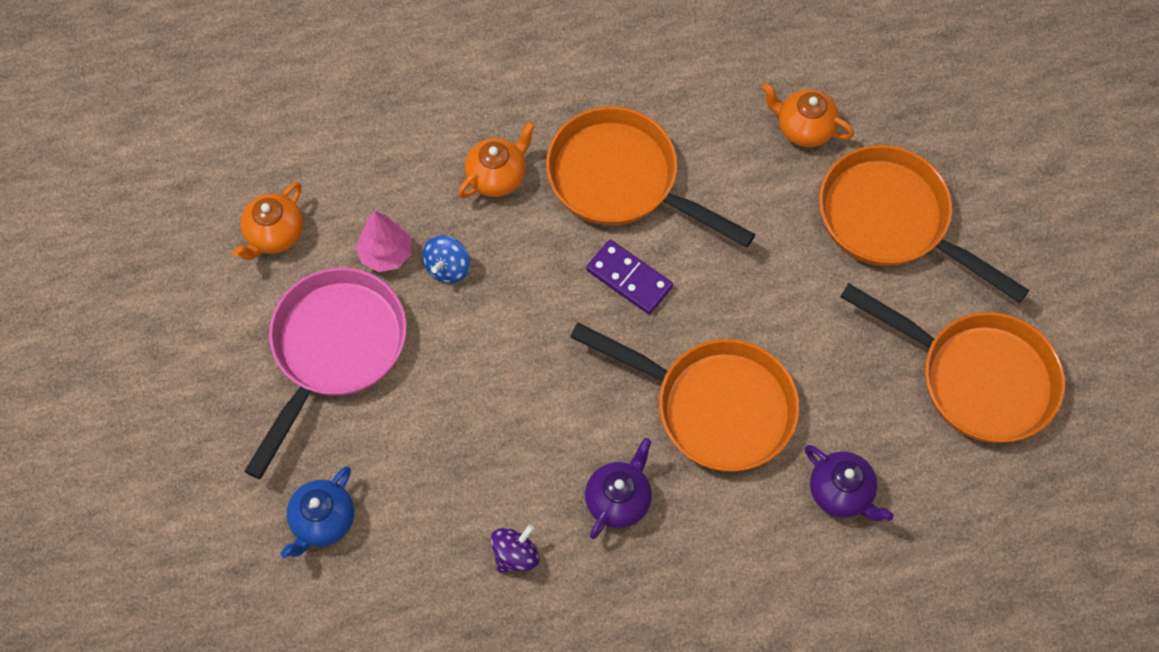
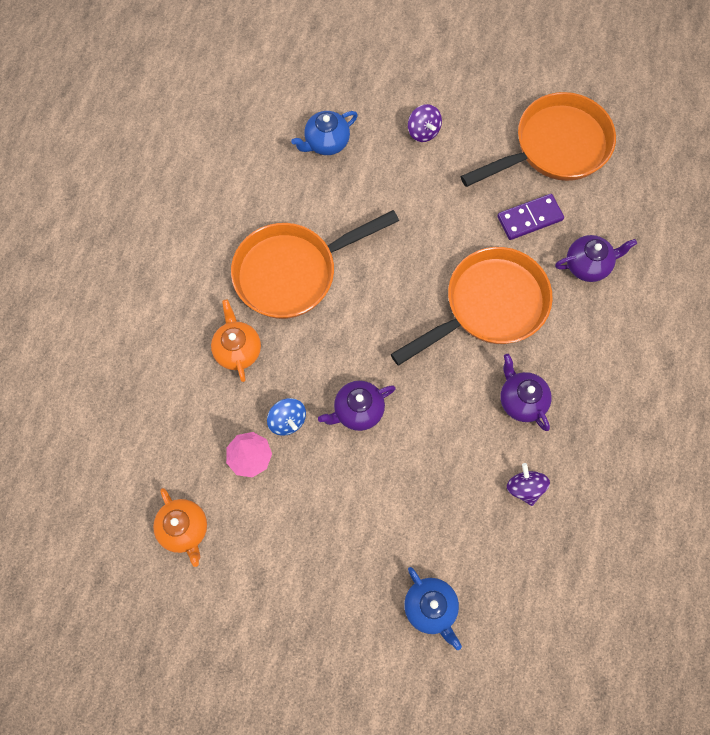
camera: 60 degrees left, 5 degrees up
pink pan [244,268,407,479] -> none
purple domino [586,239,673,315] -> purple domino moved to [497,194,564,240]
orange teapot [762,83,854,147] -> blue teapot [291,111,358,155]
orange pan [819,145,1029,303] -> purple spinning top [408,104,442,142]
none -> purple teapot [318,381,396,431]

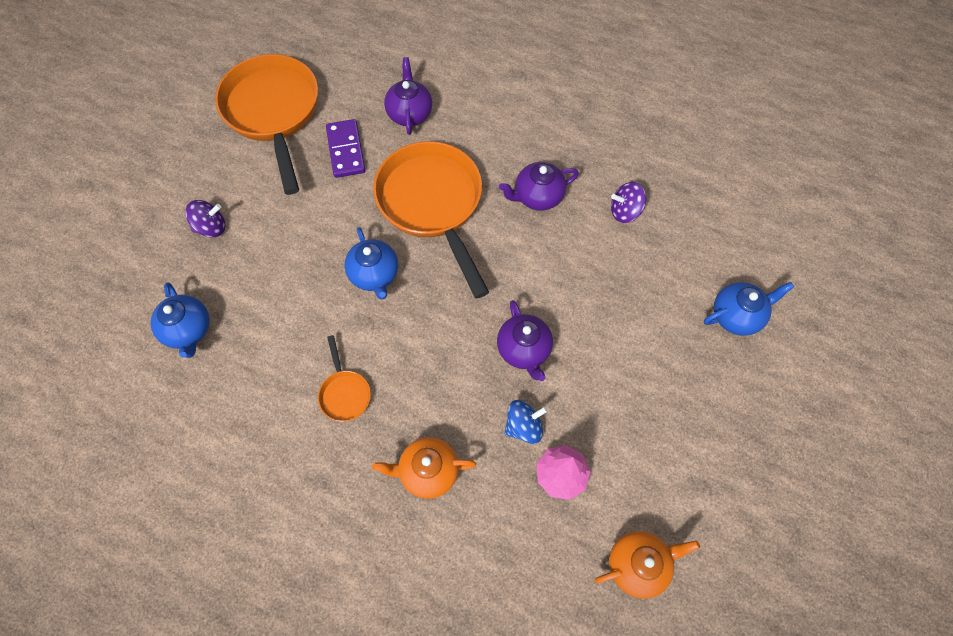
camera: 80 degrees left, 5 degrees down
orange pan [231,210,399,319] -> orange pan [318,335,371,422], size x0.43
none -> blue teapot [344,227,398,299]

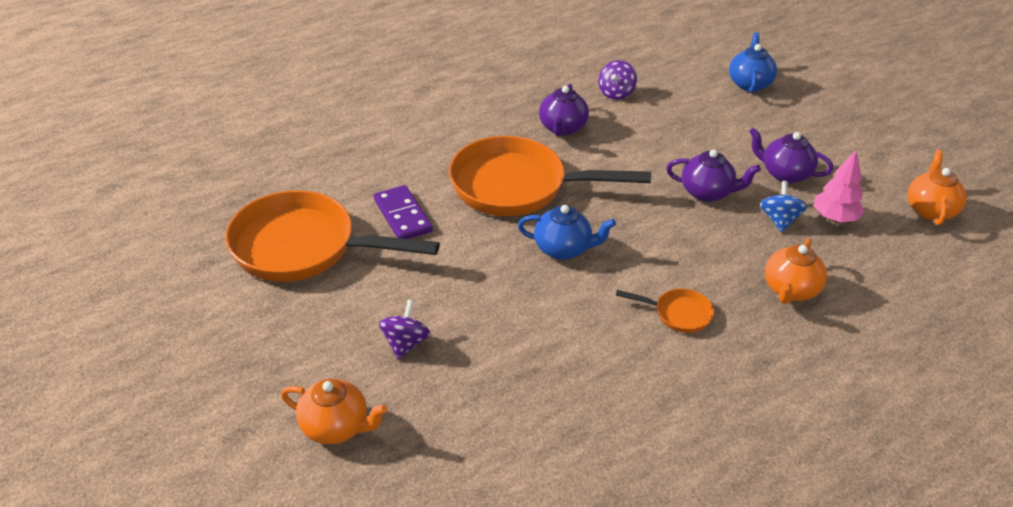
camera: 60 degrees left, 25 degrees down
blue teapot [150,282,210,358] -> none
purple domino [326,119,365,178] -> purple domino turned 45 degrees clockwise [374,185,433,239]
purple teapot [384,57,432,135] -> purple teapot moved to [749,127,833,184]
none -> orange teapot [281,379,388,444]

